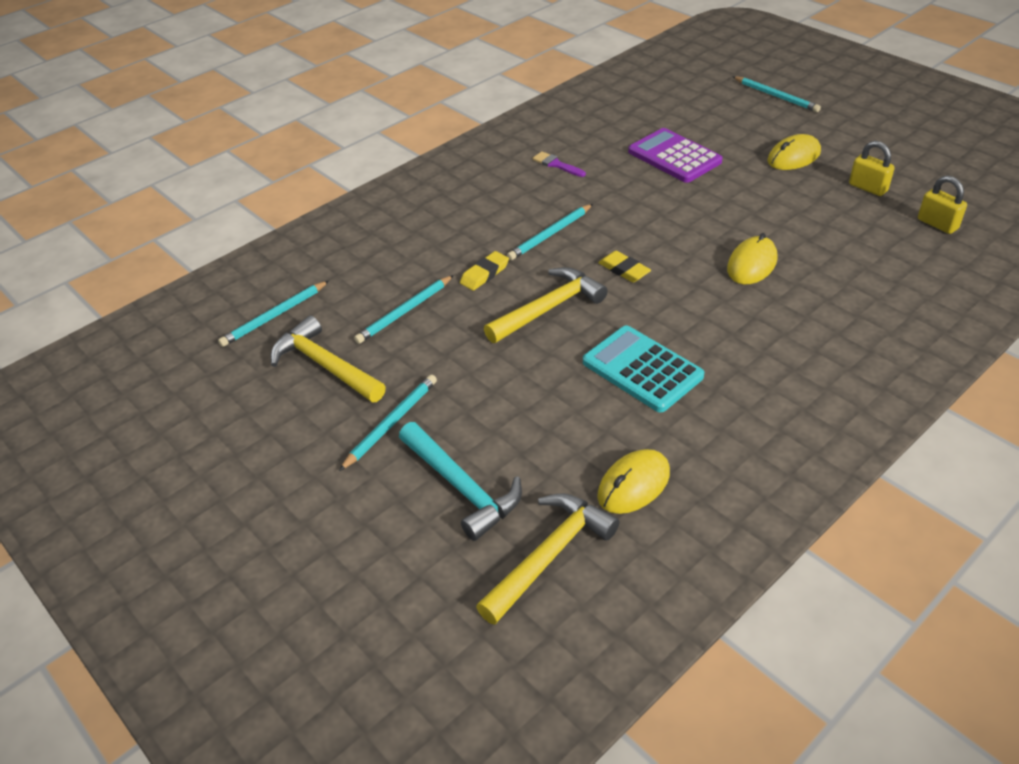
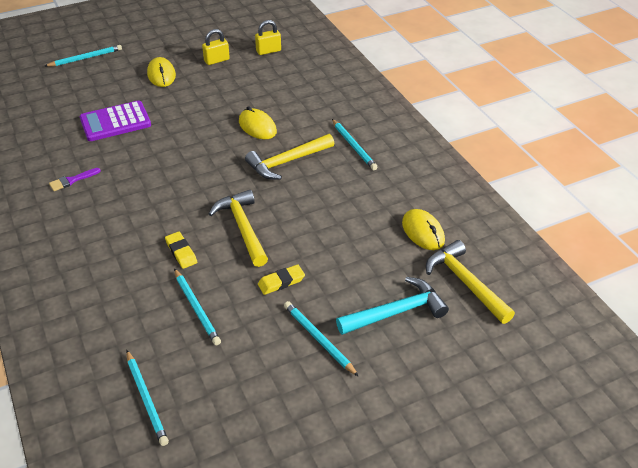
camera: 75 degrees left, 0 degrees up
yellow hammer [271,316,386,402] -> yellow hammer moved to [245,134,334,180]
turquoise pencil [507,204,593,260] -> turquoise pencil moved to [332,119,378,170]
turquoise calculator [583,325,704,412] -> none
yellow eraser [598,251,651,282] -> yellow eraser moved to [258,264,305,295]

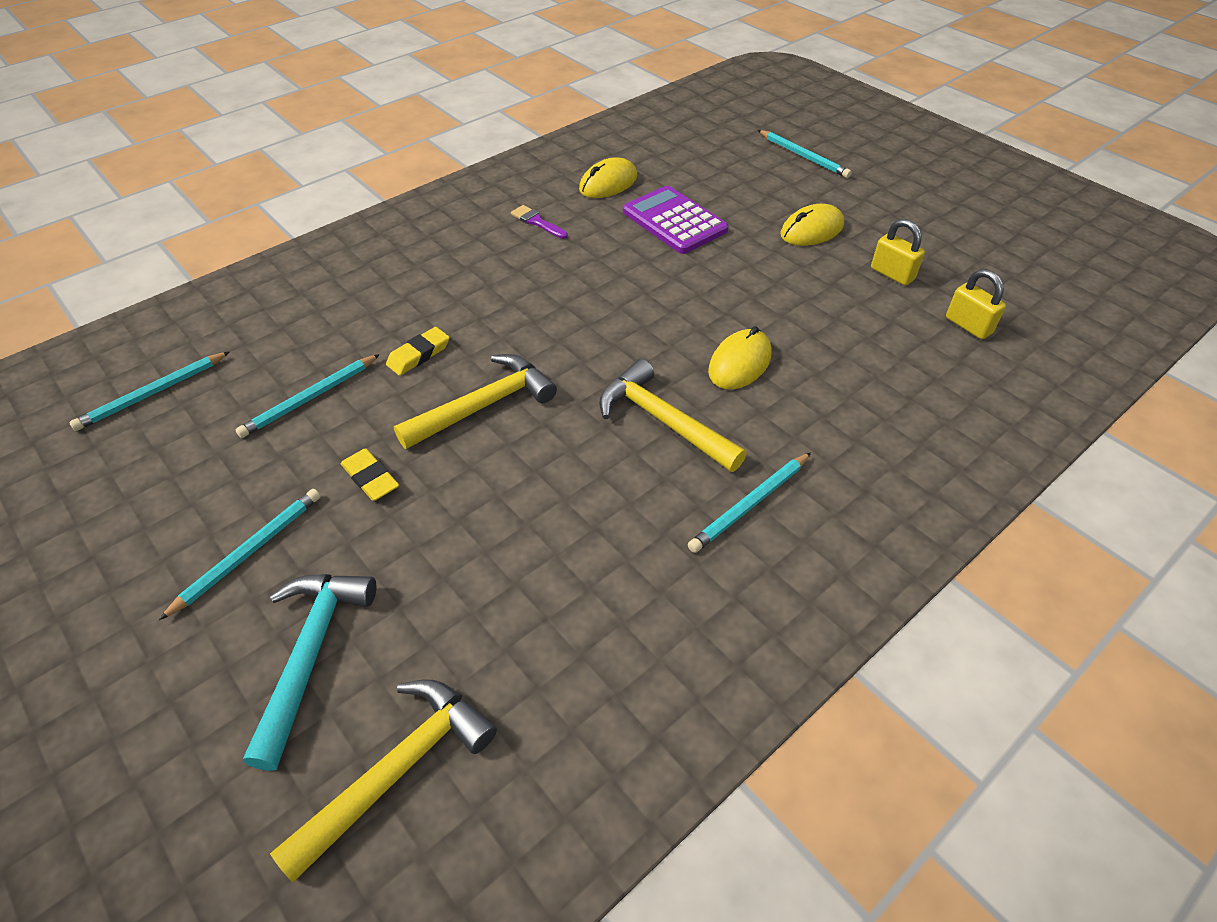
camera: 75 degrees right, 5 degrees up
turquoise hammer [336,277,449,335] -> turquoise hammer turned 135 degrees counterclockwise [243,574,376,771]
yellow mouse [402,209,445,250] -> yellow mouse moved to [579,158,637,198]

